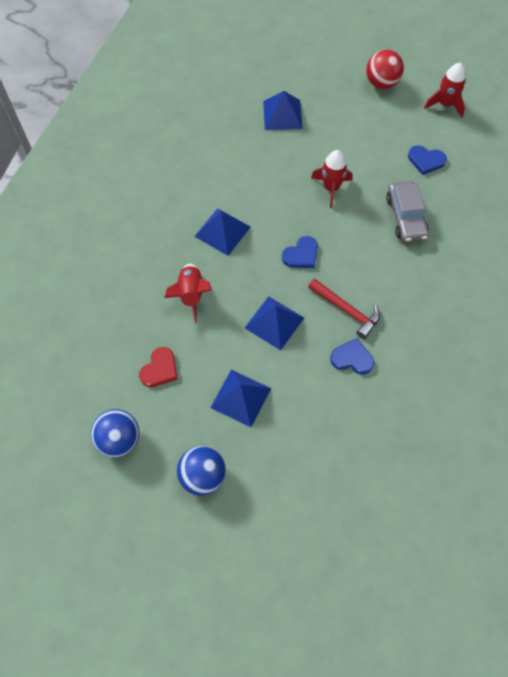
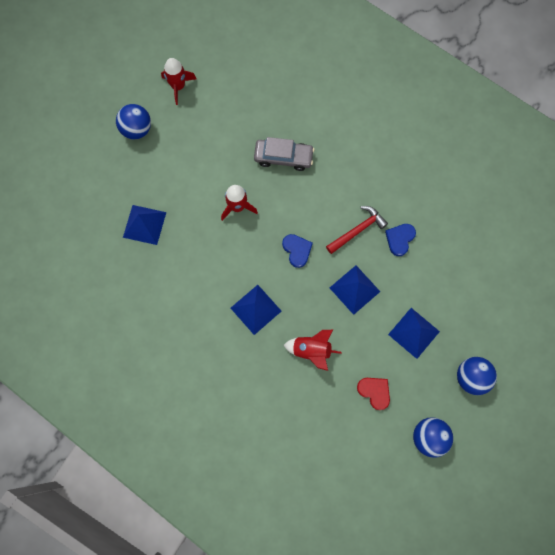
camera: 75 degrees left, 10 degrees up
red ball [366,49,404,89] -> blue ball [116,104,151,139]
blue heart [408,145,447,175] -> none

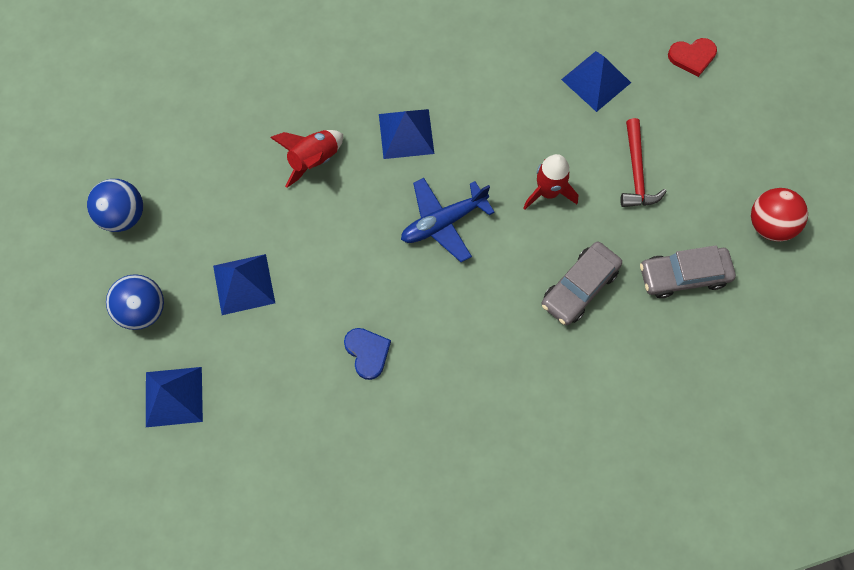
camera: 125 degrees right, 5 degrees down
blue ball [116,104,151,139] -> none
red rocket [161,58,197,105] -> red ball [751,188,808,241]
blue heart [282,234,313,268] -> blue plane [401,178,495,262]
red hammer [326,206,388,254] -> red hammer moved to [620,118,667,207]
blue pyramid [330,265,380,315] -> blue pyramid moved to [146,367,203,427]
red heart [357,378,390,410] -> red heart moved to [668,38,717,77]
none -> grey car [640,245,736,298]

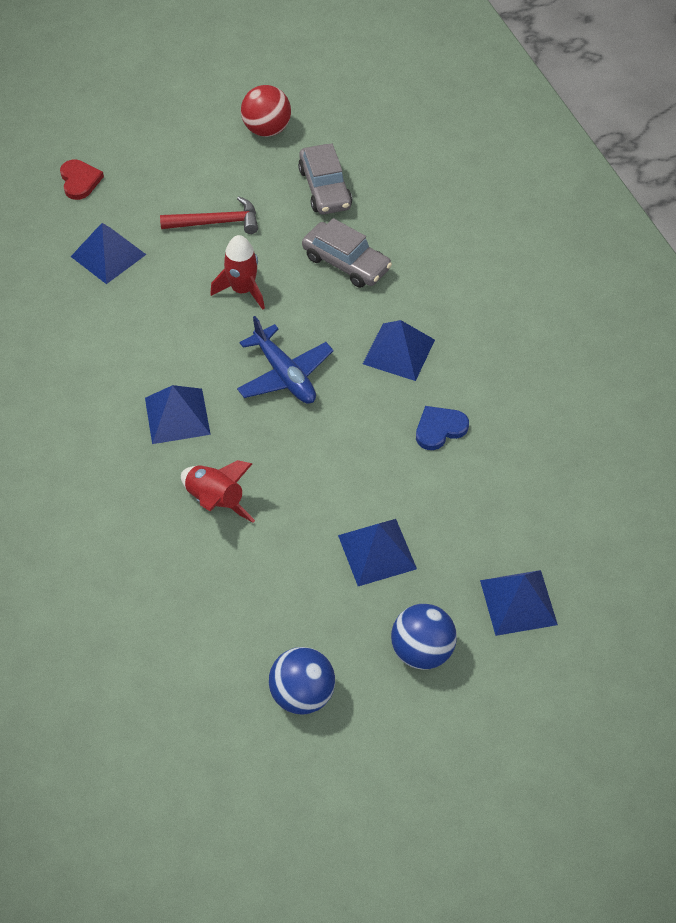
camera: 95 degrees left, 15 degrees down
none -> blue pyramid [363,320,435,381]

